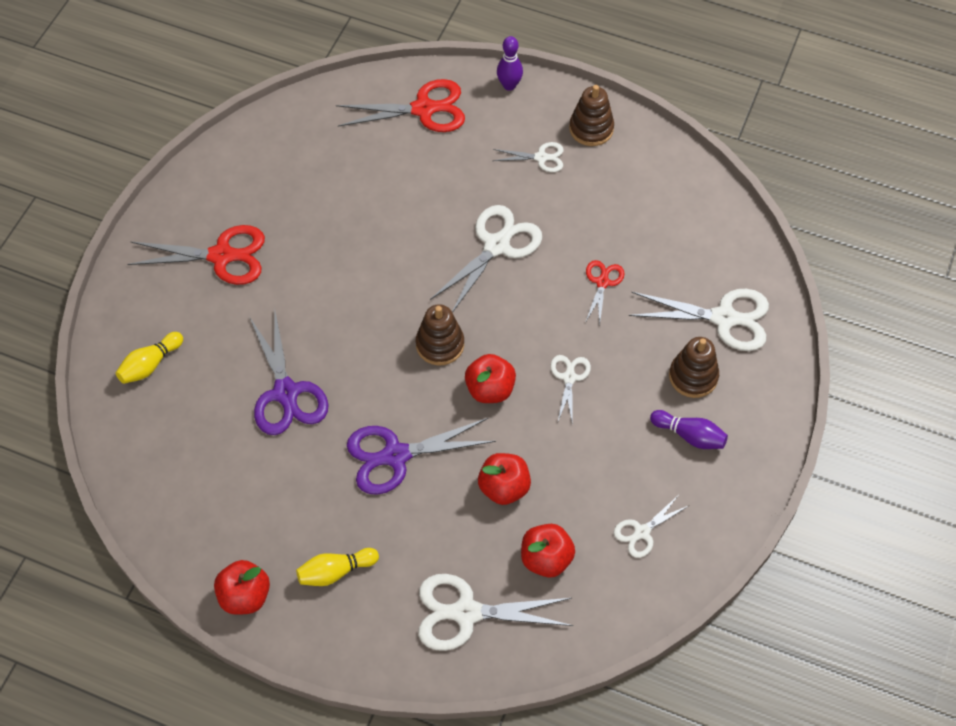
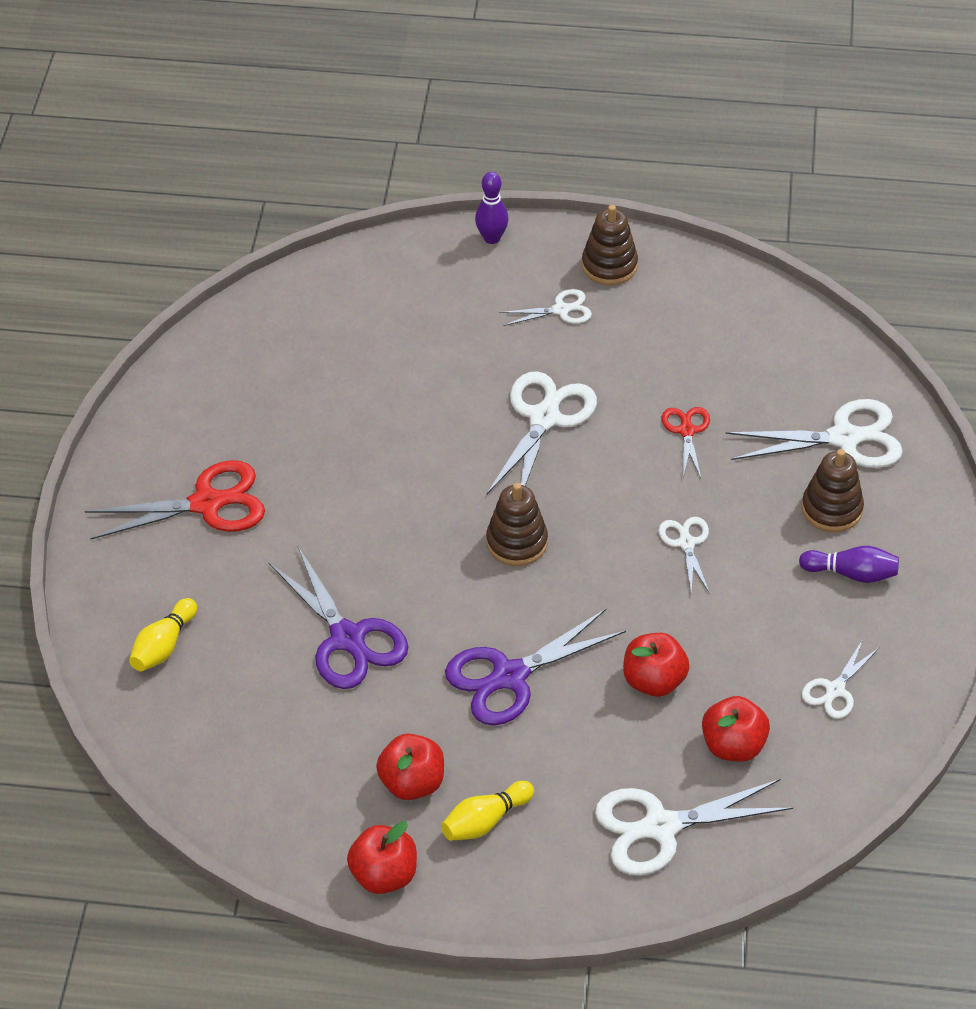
camera: 15 degrees left, 10 degrees down
red scissors [336,79,465,132] -> none
red apple [465,354,516,403] -> red apple moved to [376,733,444,800]

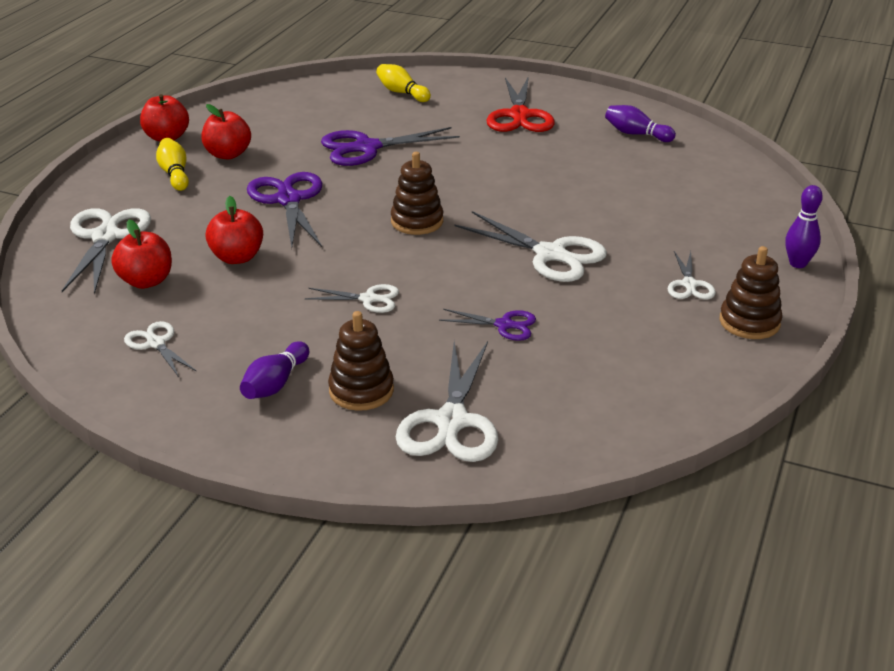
camera: 105 degrees right, 15 degrees down
red scissors [662,407,710,478] -> purple scissors [439,309,536,341]
none -> purple bowling pin [605,105,676,142]

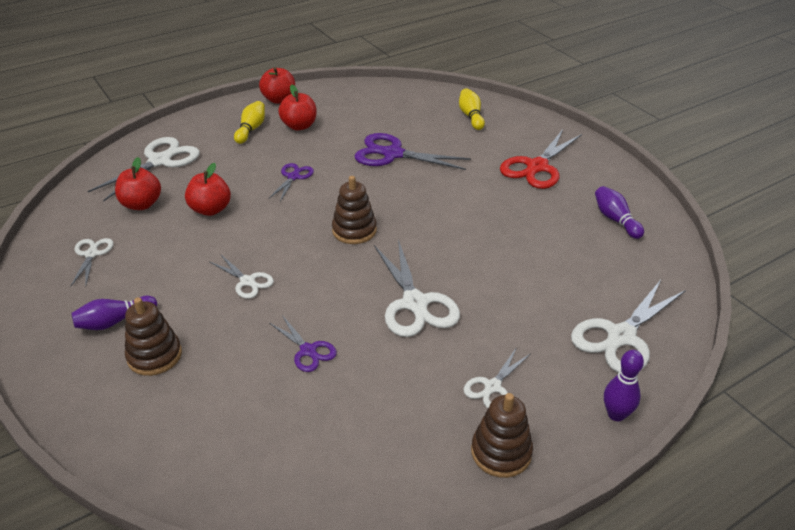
camera: 35 degrees right, 5 degrees up
purple scissors [247,172,322,248] -> purple scissors [268,163,314,202], size x0.55
white scissors [396,341,498,462] -> white scissors moved to [571,280,686,373]

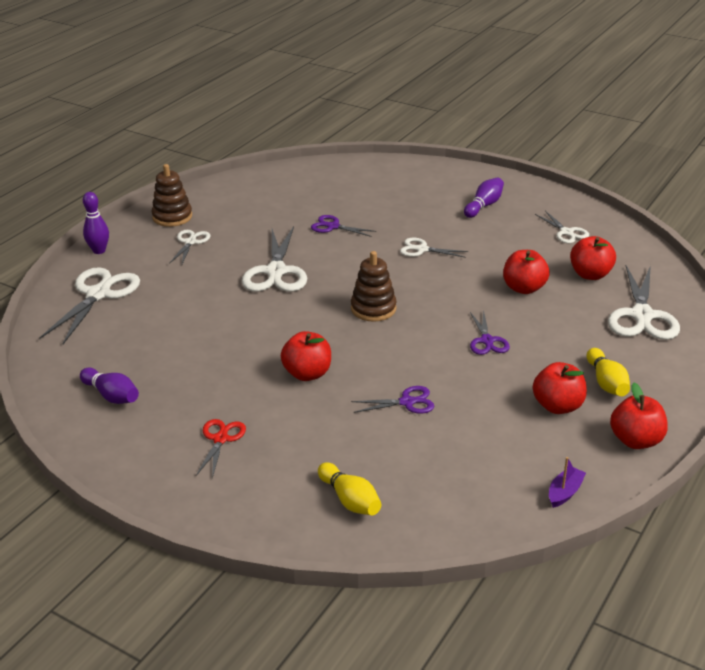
camera: 155 degrees right, 5 degrees down
brown stacking toy [125,297,182,376] -> none
purple scissors [355,133,471,170] -> purple scissors [351,386,434,414], size x0.55
white scissors [374,239,460,337] -> white scissors turned 135 degrees counterclockwise [242,226,307,292]
red scissors [500,130,582,189] -> red scissors [196,419,246,478], size x0.55
none -> red apple [281,331,331,381]
none -> purple boat [549,457,586,508]

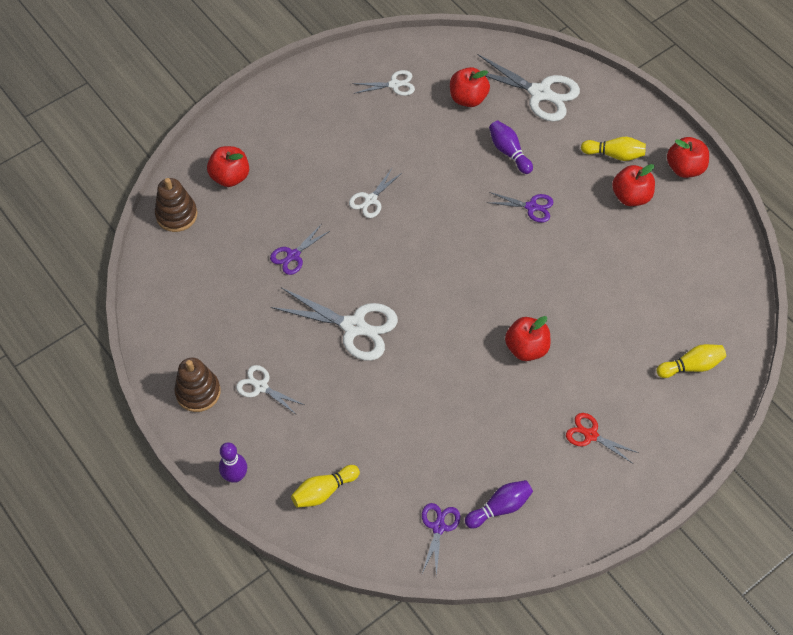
camera: 70 degrees left, 25 degrees up
white scissors [39,267,140,344] -> yellow bowling pin [291,465,360,508]
brown stacking toy [351,251,397,322] -> brown stacking toy moved to [155,178,197,232]
purple scissors [351,386,434,414] -> purple scissors moved to [422,503,460,576]
purple bowling pin [464,178,504,218] -> purple bowling pin moved to [489,121,533,174]
red apple [503,250,550,294] -> red apple moved to [207,146,249,187]
purple boat [549,457,586,508] -> none

